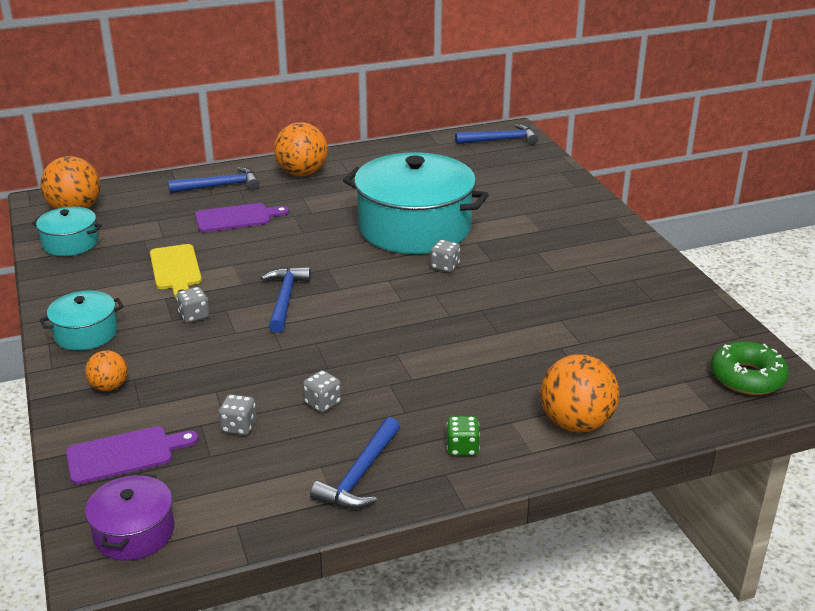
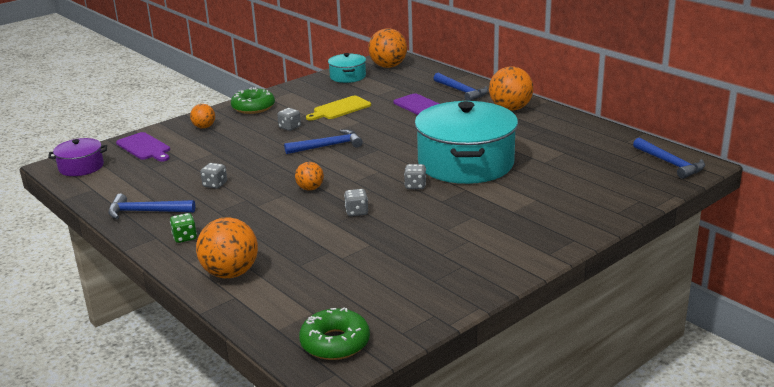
camera: 70 degrees right, 5 degrees down
turquoise pot [40,291,124,350] -> green donut [231,87,275,114]
grey dice [219,394,257,435] -> grey dice moved to [344,189,368,216]
none -> orange ball [295,162,324,190]

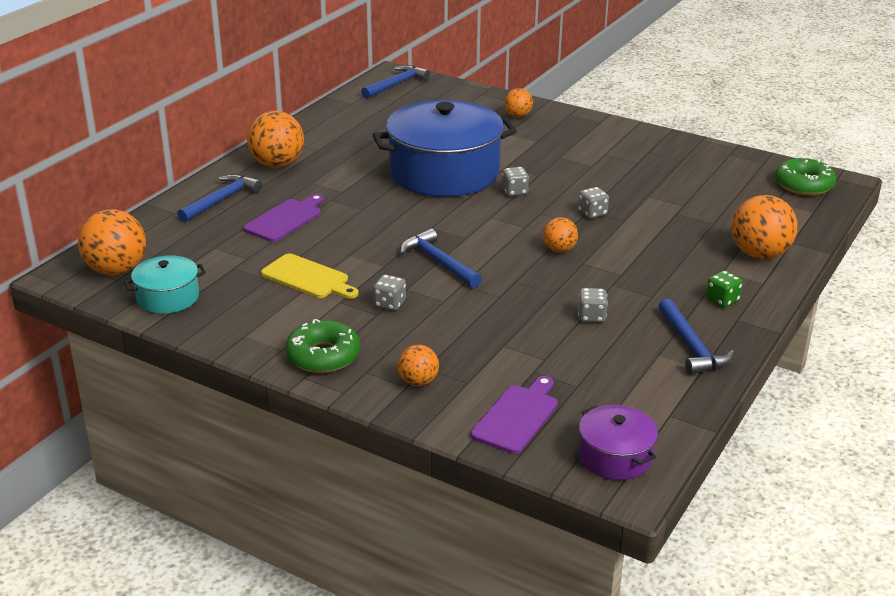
camera: 110 degrees left, 5 degrees up
turquoise pot [415,101,518,184] -> blue pot [373,100,517,197]
none -> orange ball [504,88,533,117]

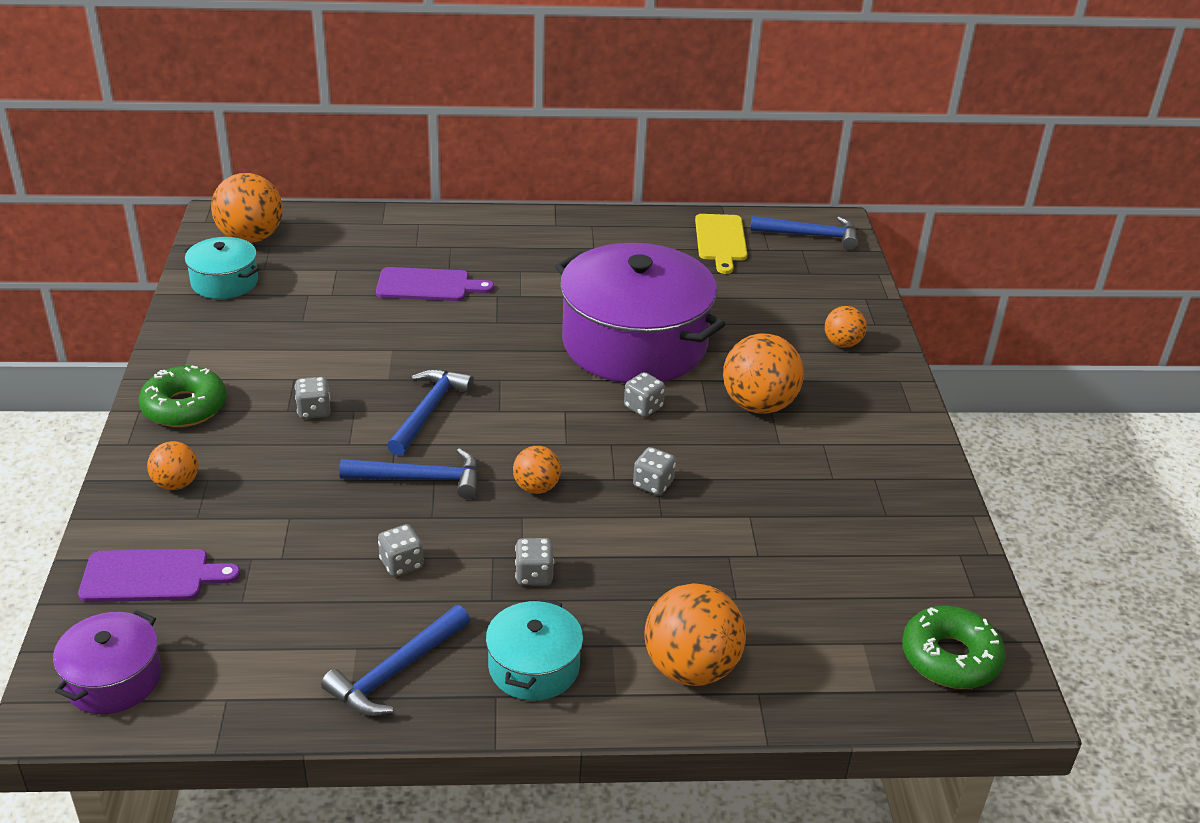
camera: 55 degrees right, 5 degrees up
blue hammer [177,174,262,222] -> blue hammer moved to [339,448,479,499]
orange ball [247,111,304,168] -> orange ball moved to [723,334,804,414]
yellow cutting board [261,253,359,299] -> yellow cutting board moved to [695,214,747,274]
blue pot [373,100,517,197] -> purple pot [555,243,725,383]
green dice [706,271,743,307] -> turquoise pot [486,598,583,701]
none -> grey dice [515,538,554,585]

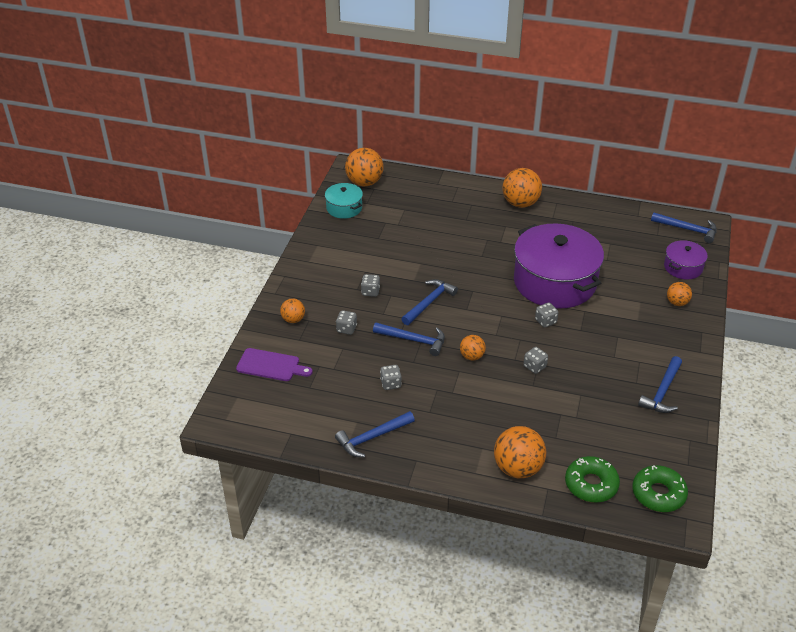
camera: 20 degrees right, 5 degrees up
purple pot [53,610,161,714] -> purple pot moved to [664,240,708,280]
green donut [139,366,227,427] -> green donut moved to [565,456,620,503]
purple cutting board [376,267,494,301] -> none
turquoise pot [486,598,583,701] -> none
grey dice [515,538,554,585] -> grey dice moved to [336,310,357,335]
yellow cutting board [695,214,747,274] -> none
orange ball [723,334,804,414] -> orange ball moved to [502,168,542,208]
none -> blue hammer [638,356,682,413]

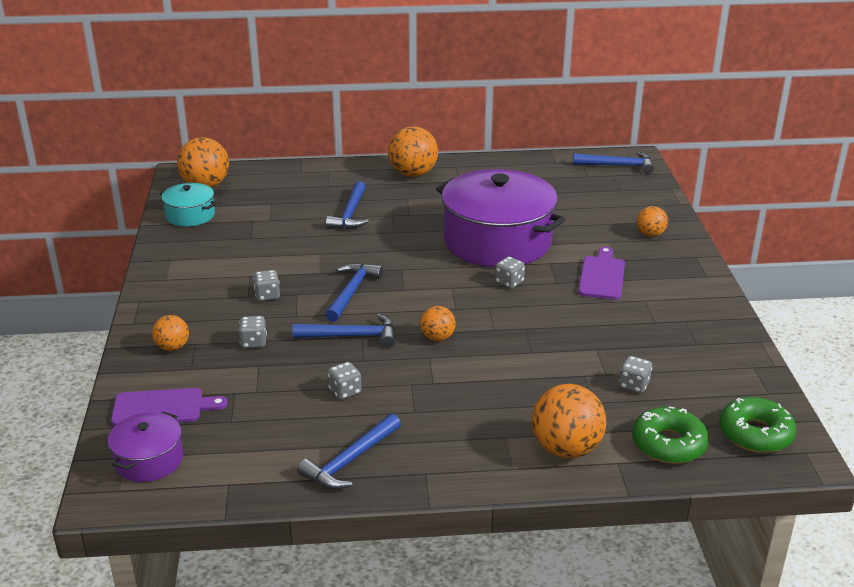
camera: 20 degrees left, 10 degrees down
grey dice [524,347,548,374] -> grey dice moved to [619,356,652,393]
blue hammer [638,356,682,413] -> blue hammer moved to [326,181,369,229]
purple pot [664,240,708,280] -> purple pot moved to [108,412,183,482]
none -> purple cutting board [578,247,625,300]

